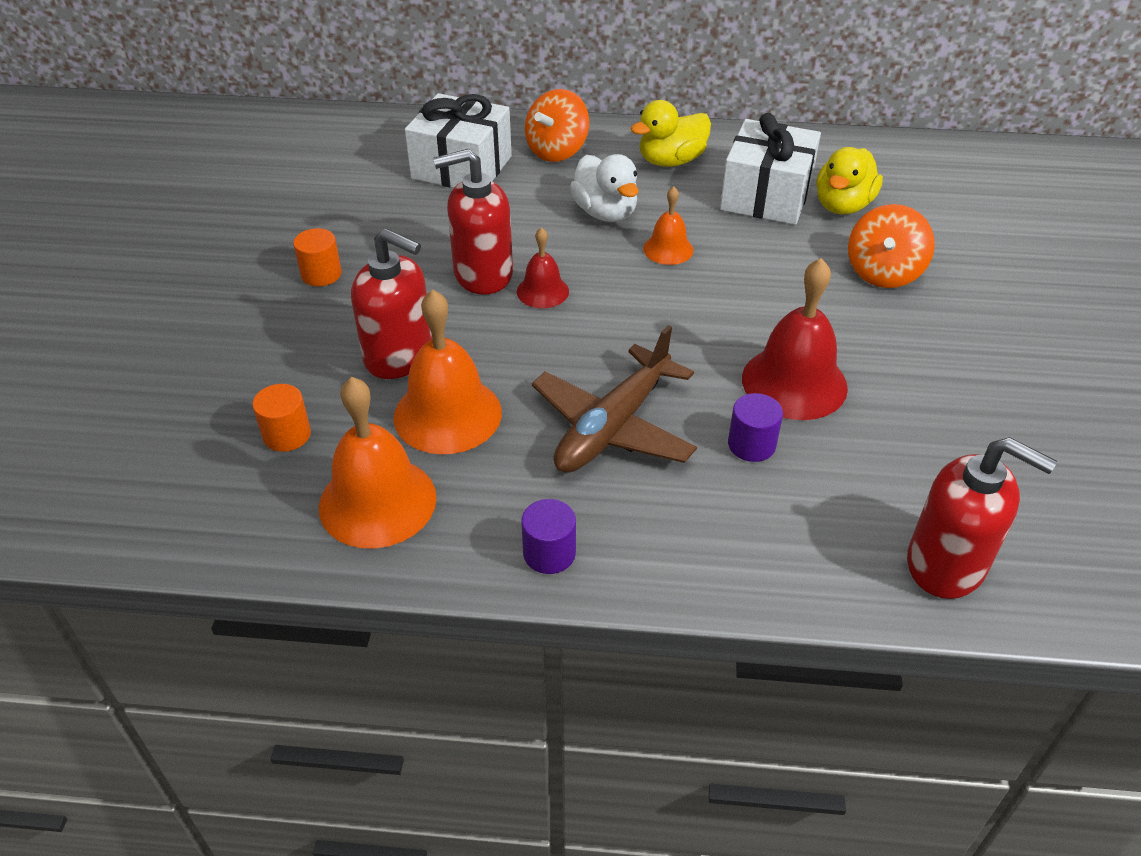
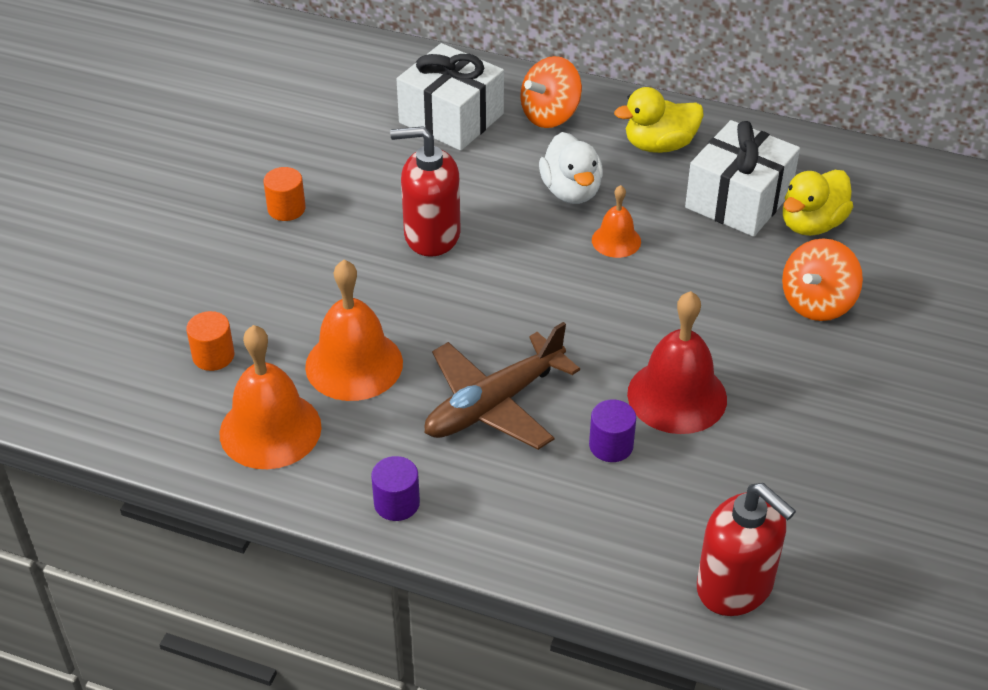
camera: 15 degrees right, 0 degrees up
red soap dispenser [351,228,432,379] -> none
red bell [517,227,569,308] -> none

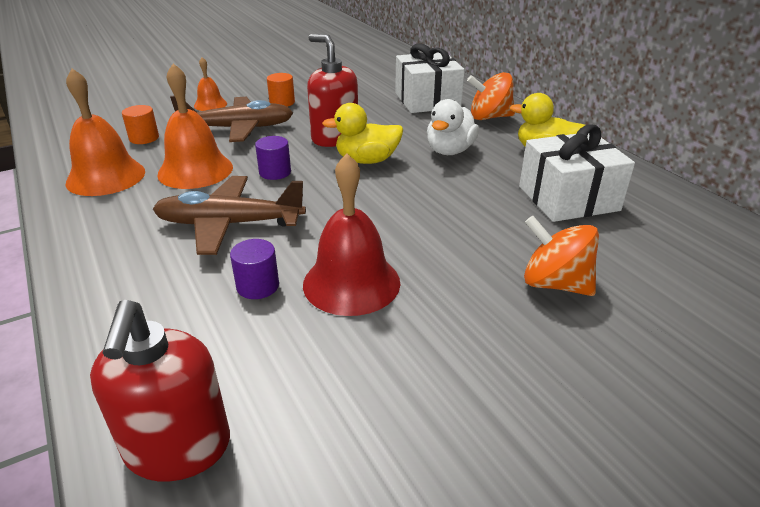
camera: 40 degrees right, 10 degrees down
purple cylinder [371,456,420,521] -> purple cylinder moved to [255,136,291,180]
orange bell [592,185,641,258] -> orange bell moved to [194,57,227,111]
orange spinning top [782,238,863,321] -> orange spinning top turned 45 degrees clockwise [524,216,599,296]
yellow duck [783,170,853,236] -> yellow duck moved to [322,103,403,164]
none -> brown plane [170,96,293,142]

